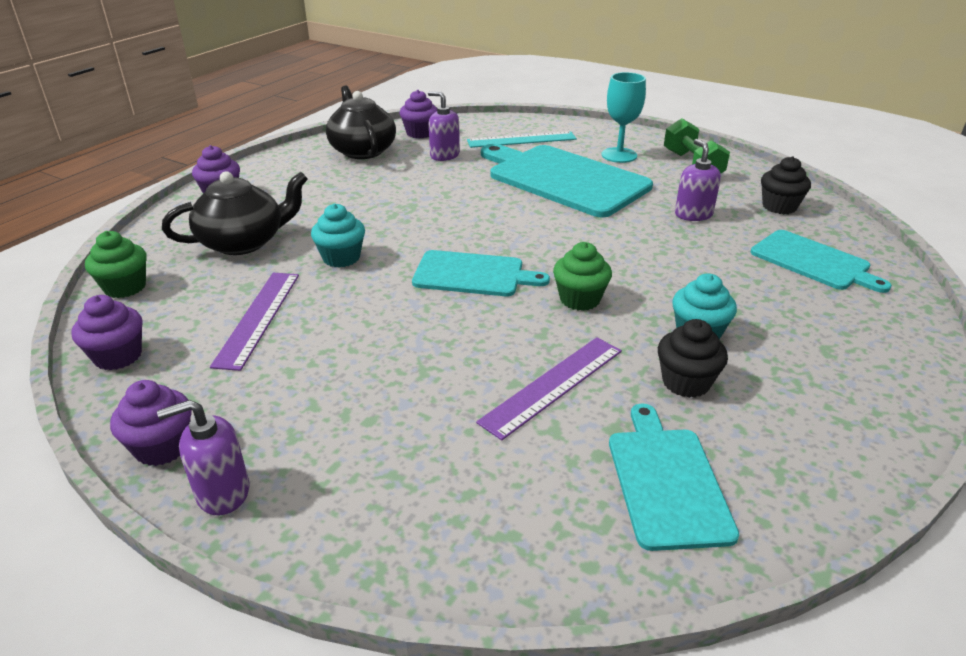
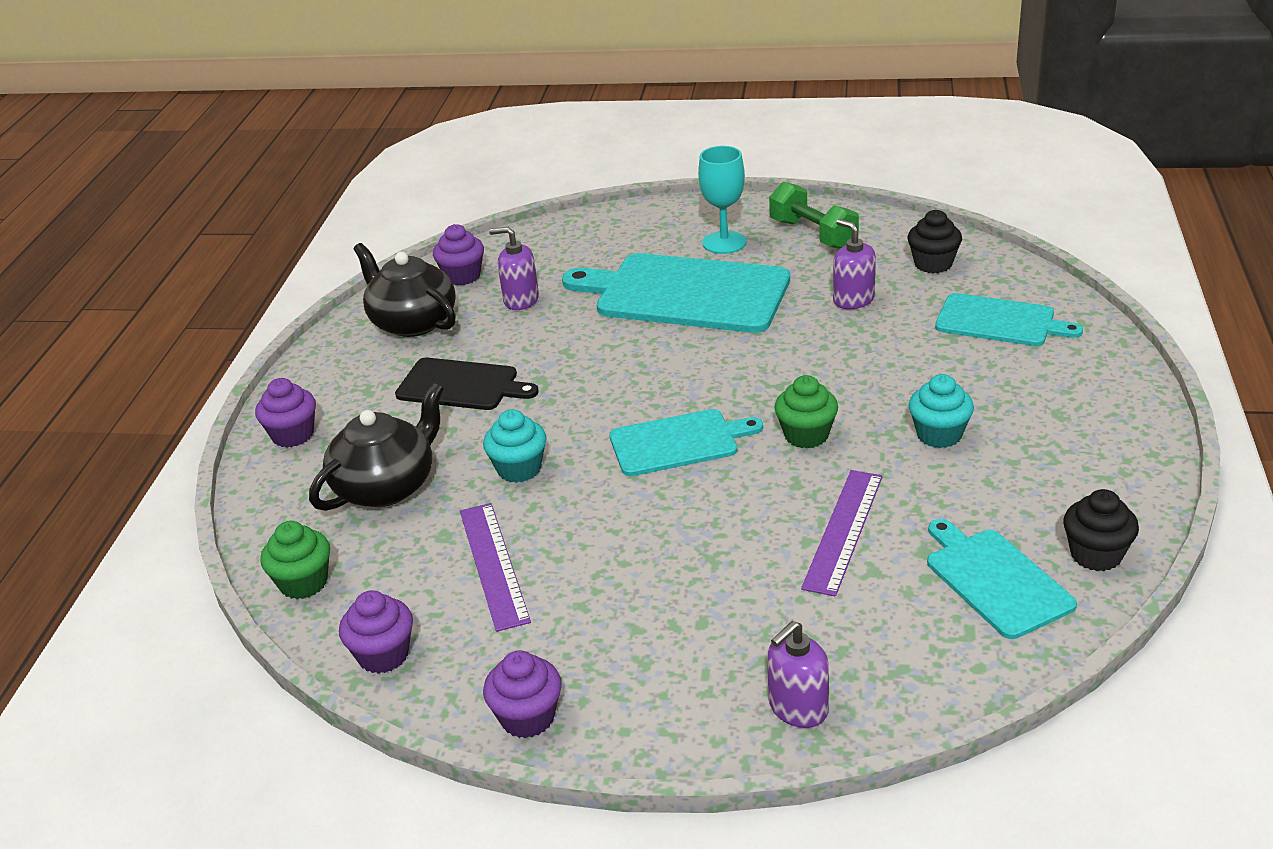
camera: 20 degrees left, 0 degrees up
purple soap dispenser [157,400,249,515] -> purple soap dispenser moved to [767,621,829,728]
turquoise ruler [467,131,577,148] -> none
black cupcake [658,319,728,398] -> black cupcake moved to [1063,489,1139,571]
none -> black cutting board [395,358,539,410]

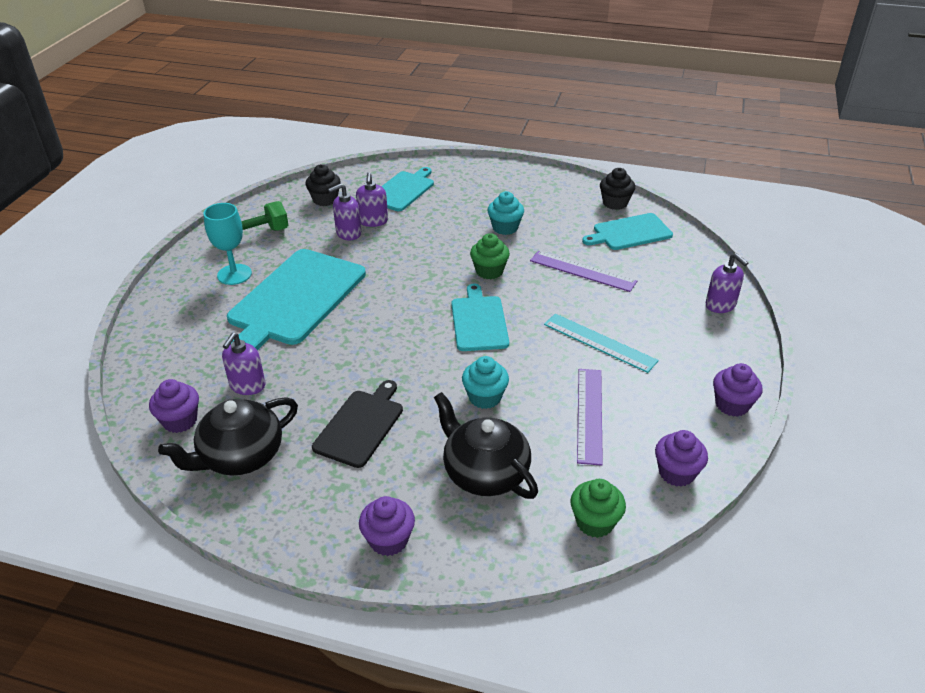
camera: 85 degrees left, 5 degrees up
purple ruler [460,503,531,632] -> purple ruler turned 75 degrees counterclockwise [577,369,603,466]
none -> purple soap dispenser [356,173,388,227]
none -> turquoise ruler [544,314,659,373]

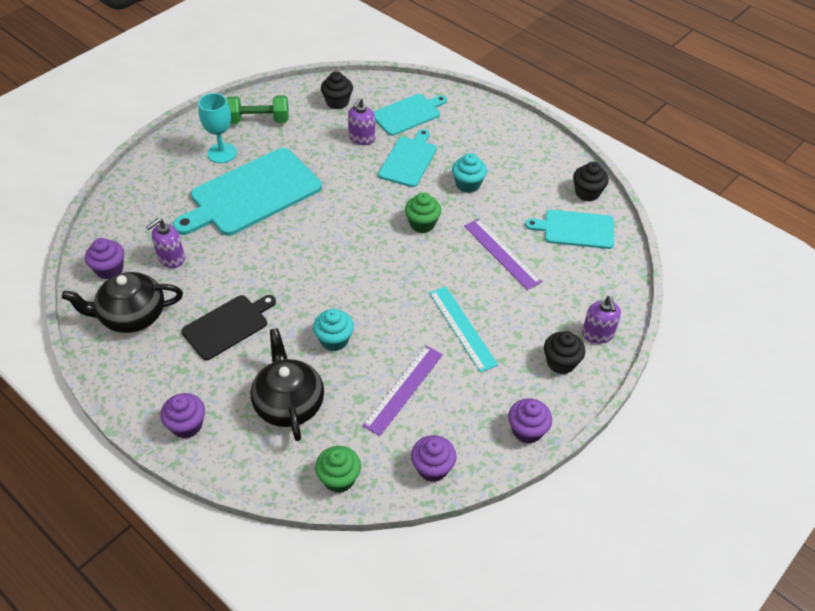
camera: 25 degrees right, 10 degrees up
purple soap dispenser [328,184,361,241] -> none
turquoise cutting board [451,284,509,351] -> turquoise cutting board moved to [378,129,437,187]
none -> black cupcake [544,331,585,374]

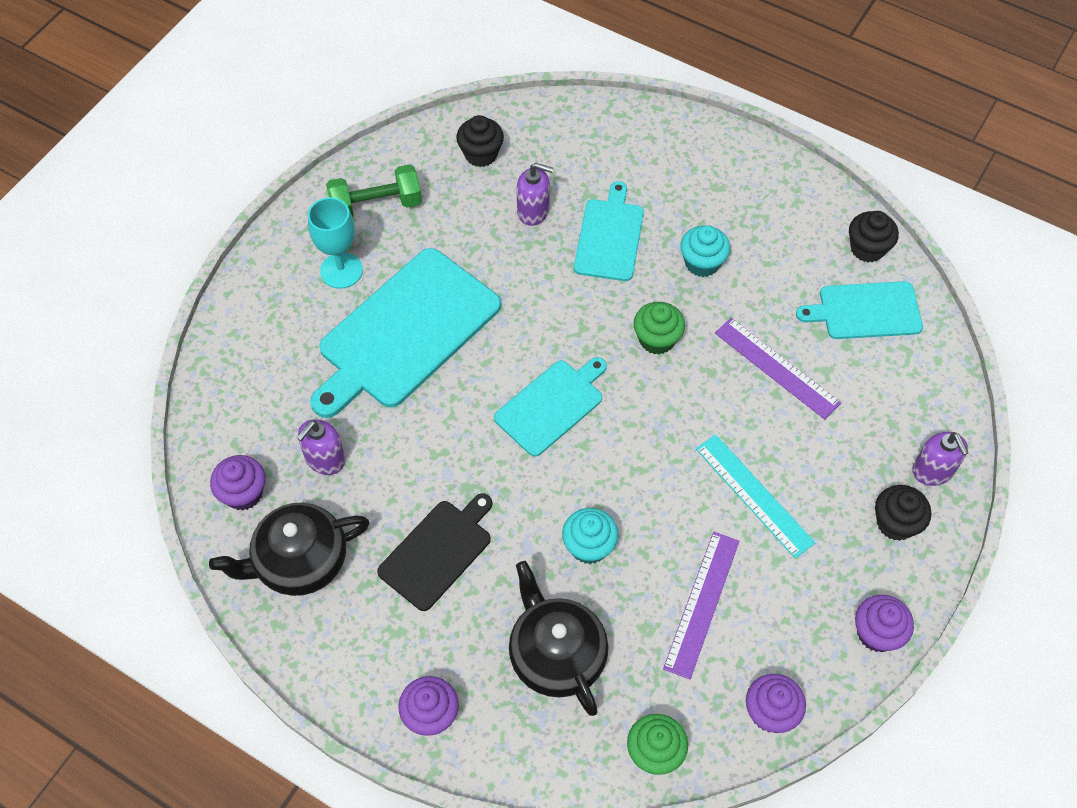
camera: 10 degrees left, 10 degrees up
purple soap dispenser [348,98,375,145] -> purple soap dispenser turned 90 degrees counterclockwise [517,163,554,226]
turquoise cutting board [373,94,447,136] -> turquoise cutting board moved to [494,357,607,457]

